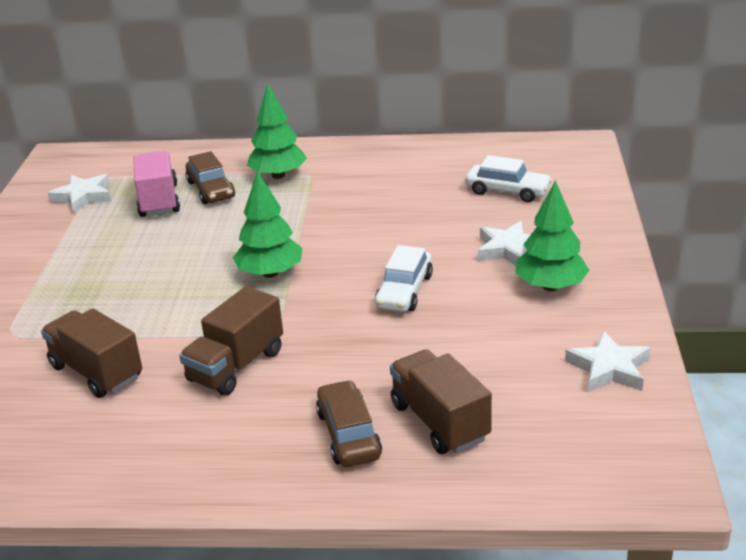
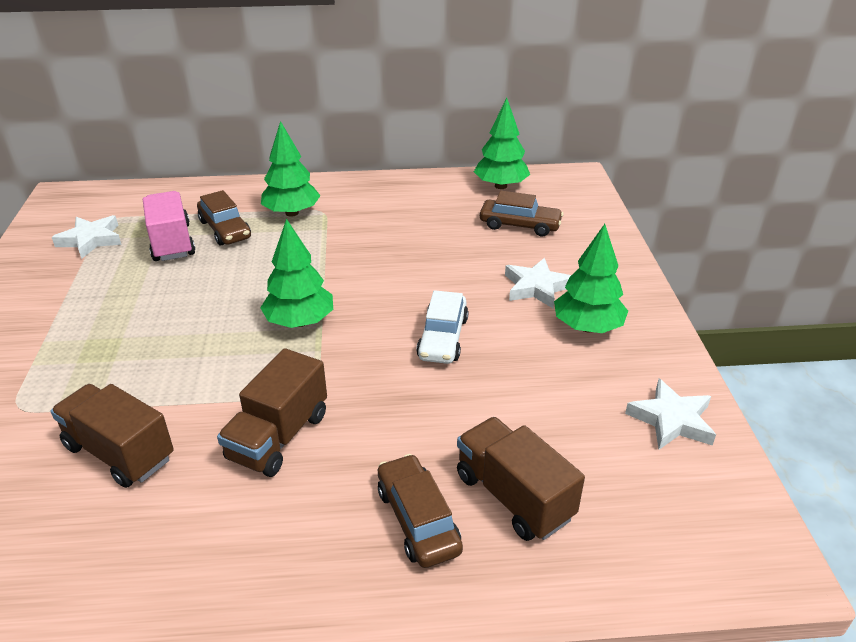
camera: 10 degrees left, 5 degrees up
white car [465,155,553,202] -> brown car [480,191,564,236]
none -> green tree [474,98,530,189]

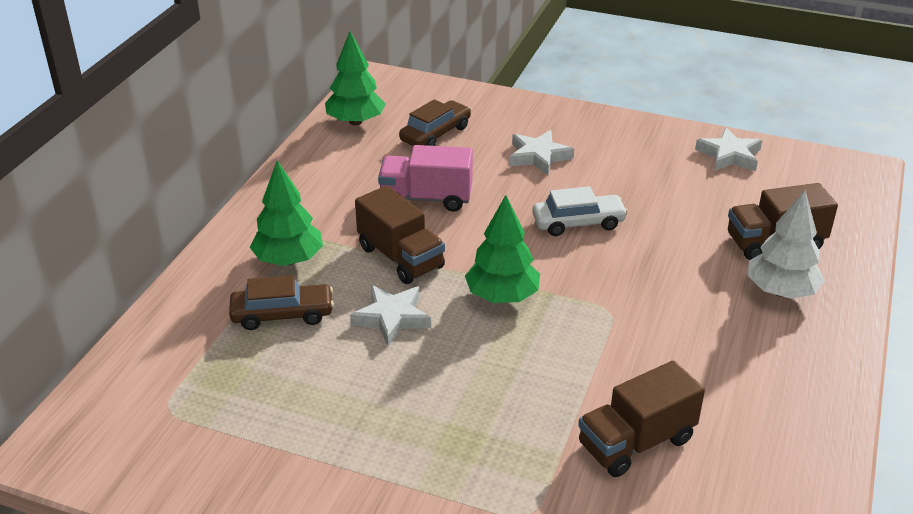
camera: 65 degrees left, 0 degrees up
white star [52,215,122,259] -> white star moved to [350,285,431,346]
pink truck [143,191,195,261] -> pink truck moved to [378,145,473,212]
brown truck [217,348,327,477] -> brown truck moved to [355,185,445,284]
brown car [378,454,463,568] -> white tree [748,190,825,299]
white car [416,290,468,364] -> white car turned 45 degrees counterclockwise [532,186,628,236]
green tree [554,224,628,333] -> none

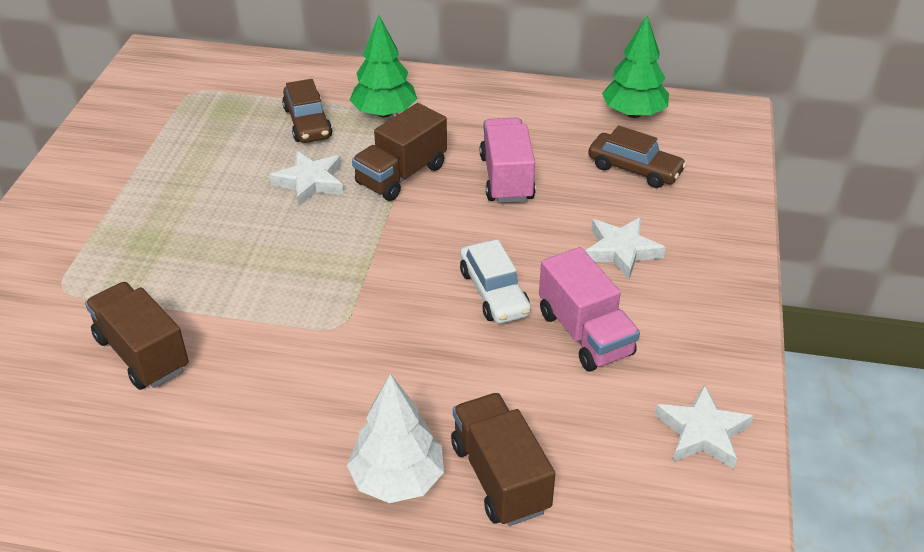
camera: 80 degrees right, 5 degrees up
green tree [465,195,540,303] -> none
none -> pink truck [539,247,640,372]

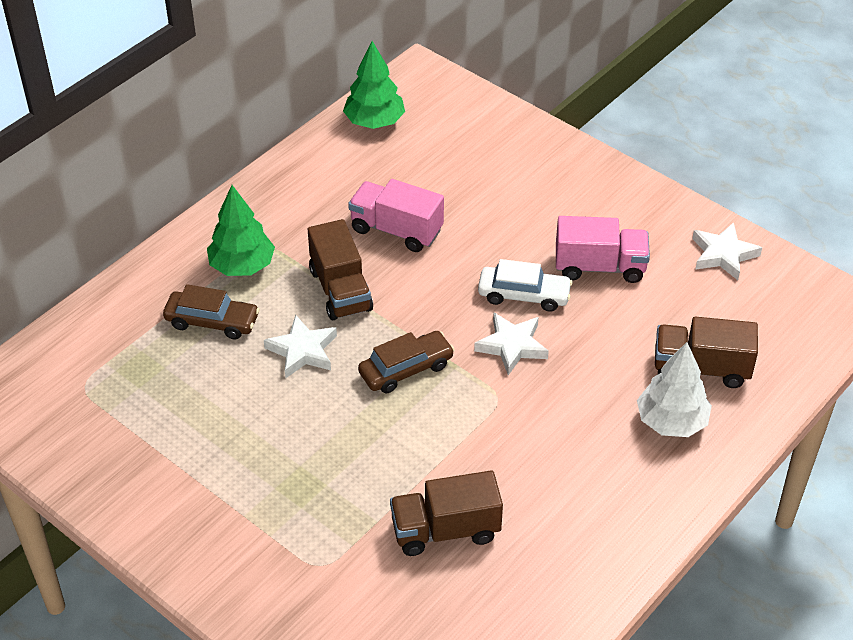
camera: 60 degrees left, 5 degrees up
white star [585,217,666,279] -> white star moved to [474,313,549,375]
brown car [588,125,687,188] -> brown car moved to [358,331,455,393]

